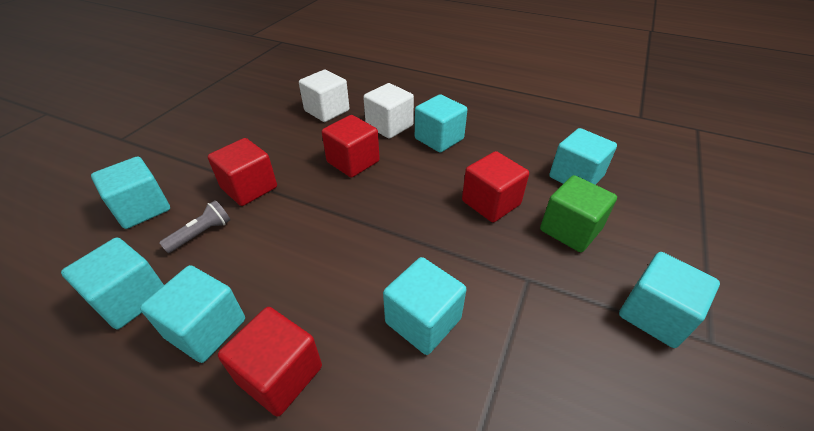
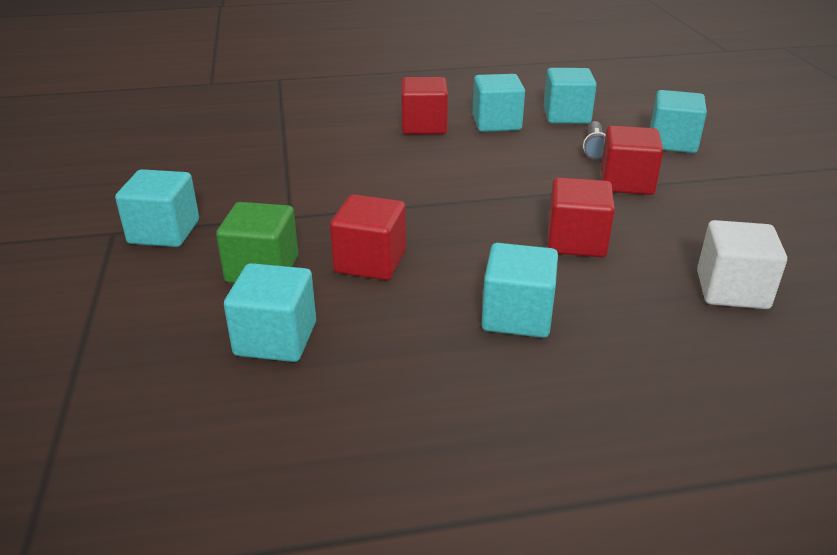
camera: 145 degrees right, 10 degrees down
white cube [363,83,414,139] -> none
turquoise cube [383,257,466,355] -> none

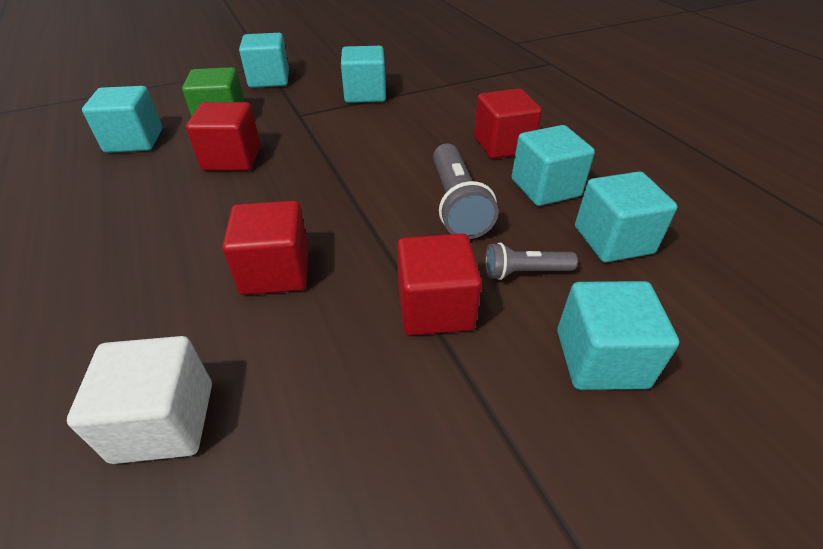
camera: 75 degrees right, 10 degrees up
turquoise cube [482,243,558,338] -> turquoise cube moved to [341,46,386,103]
none -> grey flashlight [433,143,498,239]

